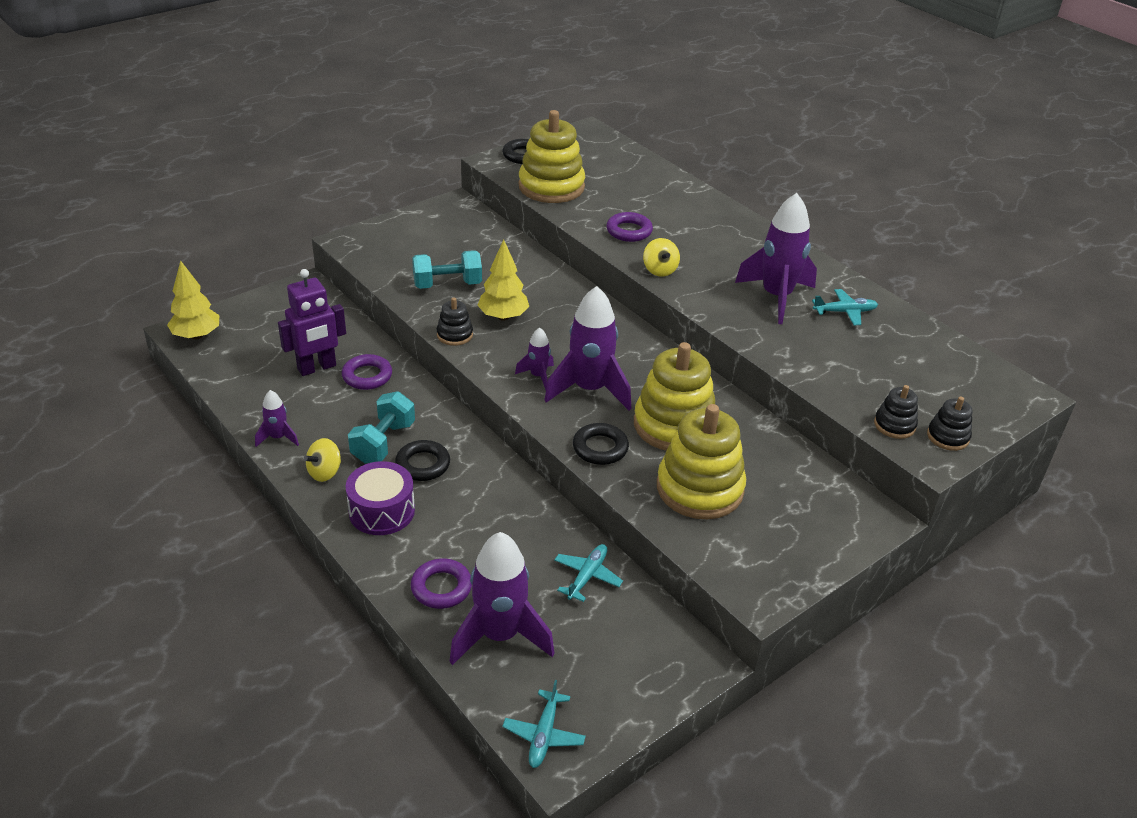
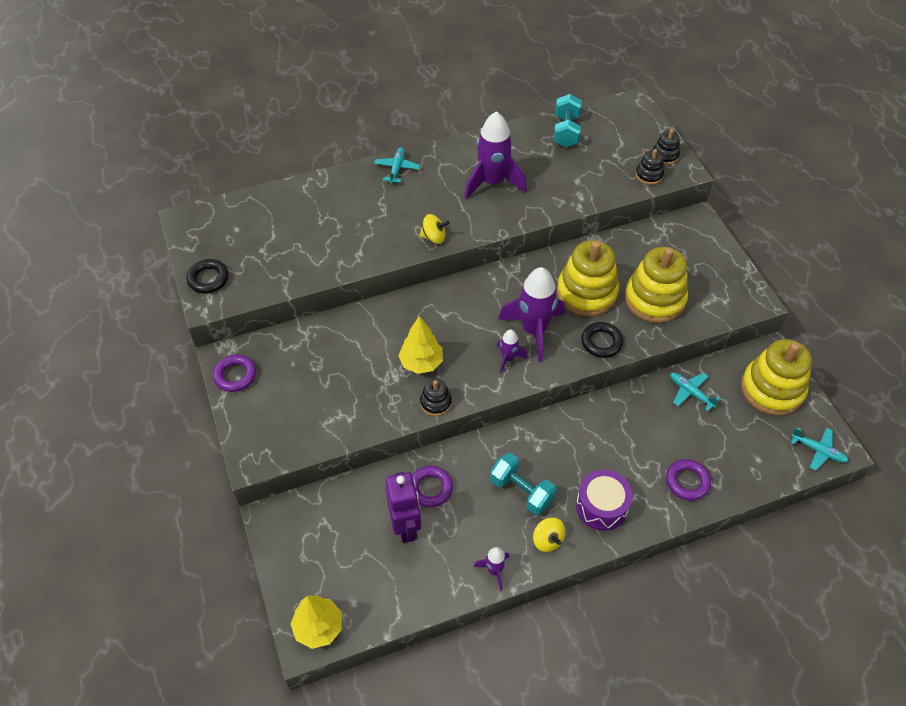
camera: 70 degrees left, 15 degrees up
black ring [395,440,450,481] -> none
turquoise dumbbell [412,250,482,289] -> turquoise dumbbell moved to [554,94,582,148]
purple rocket [449,532,555,665] -> none
yellow stacking toy [519,110,585,203] -> yellow stacking toy moved to [741,339,812,416]
purple ring [606,212,653,242] -> purple ring moved to [213,354,256,392]
turquoise plane [812,289,878,325] -> turquoise plane moved to [374,147,420,184]

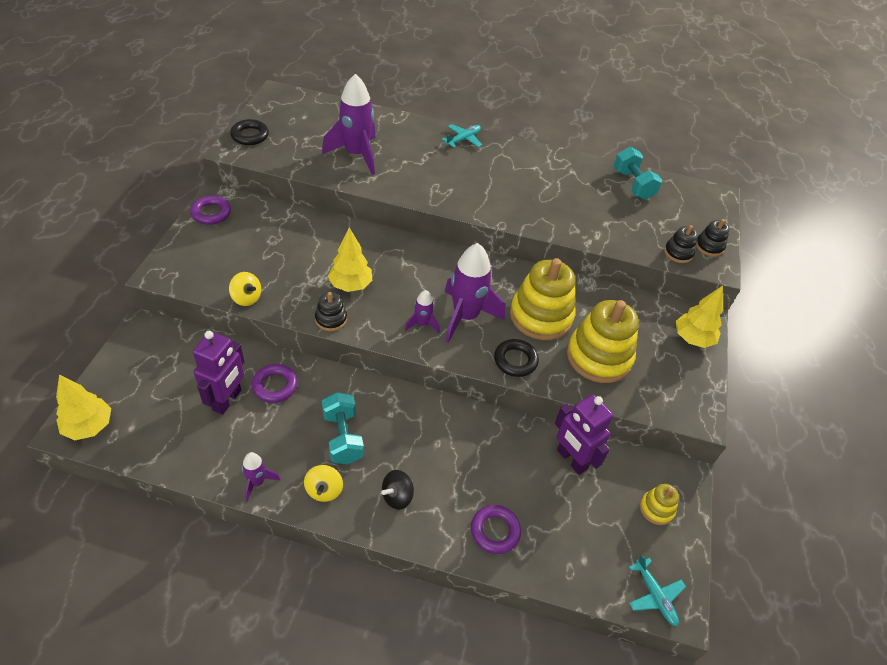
camera: 30 degrees right, 5 degrees down
yellow spinning top [419,214,449,244] -> yellow spinning top moved to [229,272,261,306]
purple rocket [465,111,527,199] -> purple rocket moved to [322,74,376,175]
turquoise dumbbell [554,94,582,148] -> turquoise dumbbell turned 60 degrees counterclockwise [613,147,662,200]
purple drum [576,470,633,531] -> black spinning top [381,470,414,510]
turquoise plane [670,372,720,412] -> purple robot [555,395,613,475]
yellow stacking toy [741,339,812,416] -> yellow stacking toy [640,484,679,525], size x0.48
none -> yellow tree [676,286,723,348]

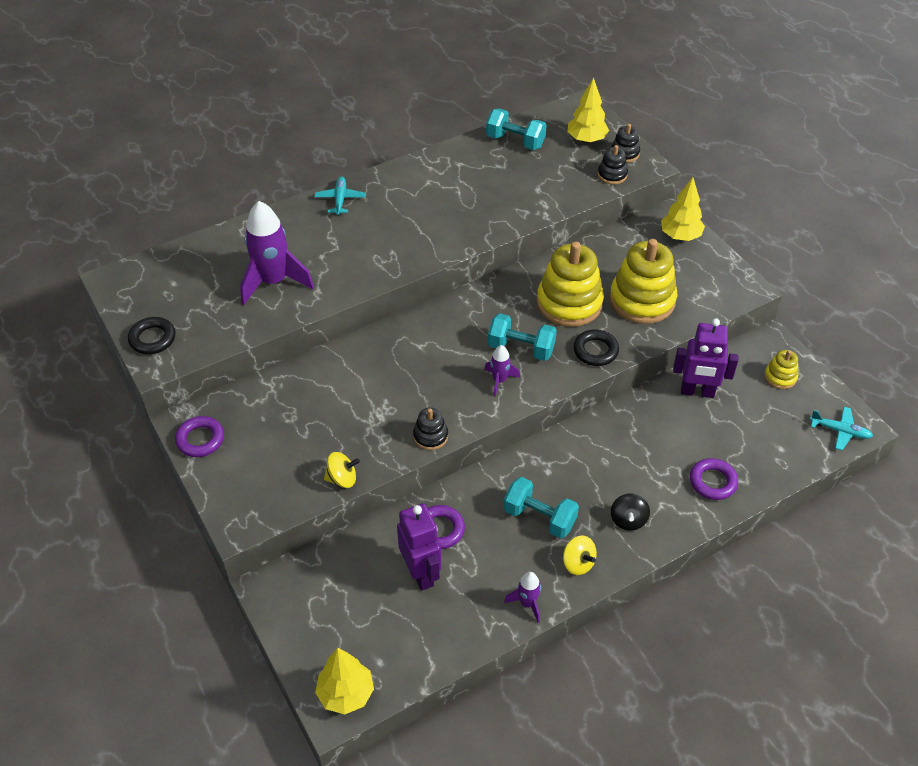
camera: 40 degrees left, 0 degrees up
yellow tree [328,228,372,292] -> yellow tree moved to [567,77,609,143]
purple rocket [444,243,505,343] -> turquoise dumbbell [488,313,557,361]

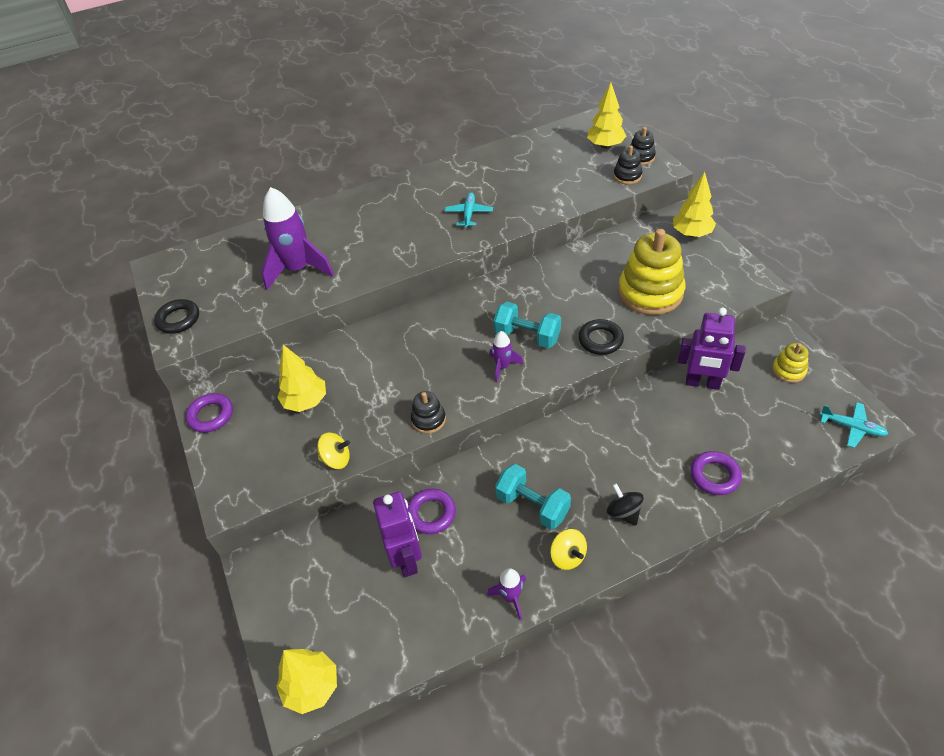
camera: 10 degrees right, 0 degrees up
turquoise plane [315,176,366,215] -> turquoise plane moved to [445,192,493,228]
turquoise dumbbell [486,109,547,150] -> none
yellow stacking toy [537,242,604,327] -> none
black spinning top [611,494,650,531] -> black spinning top turned 135 degrees clockwise [607,483,644,525]
none -> yellow tree [277,345,326,412]

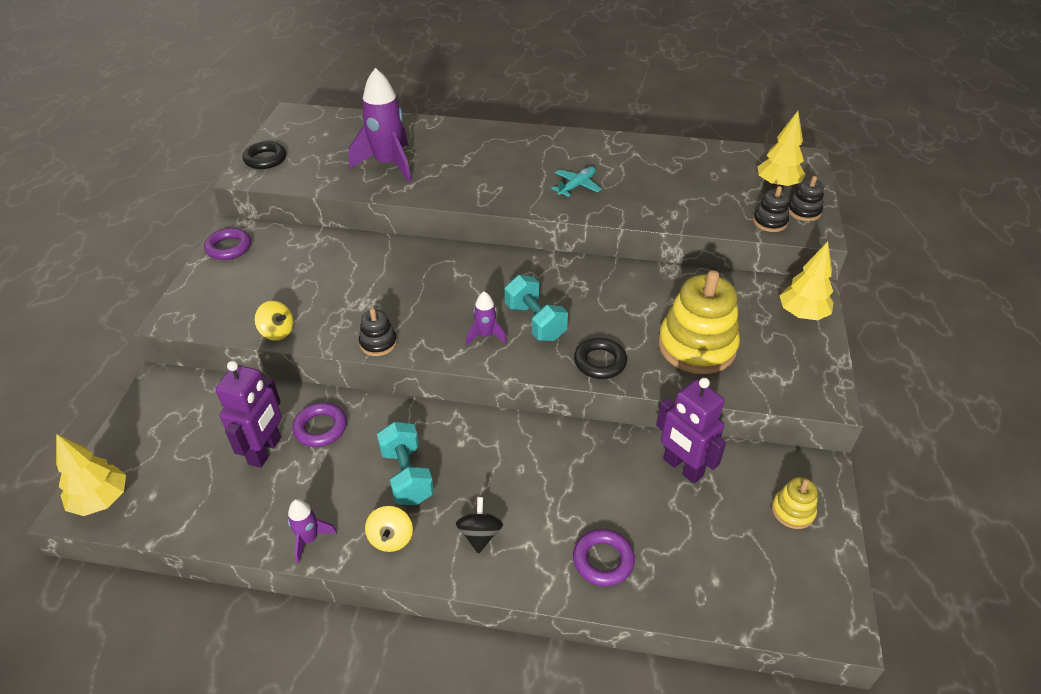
camera: 30 degrees right, 5 degrees down
yellow tree [277,345,326,412] -> none
turquoise plane [820,402,888,448] -> none

